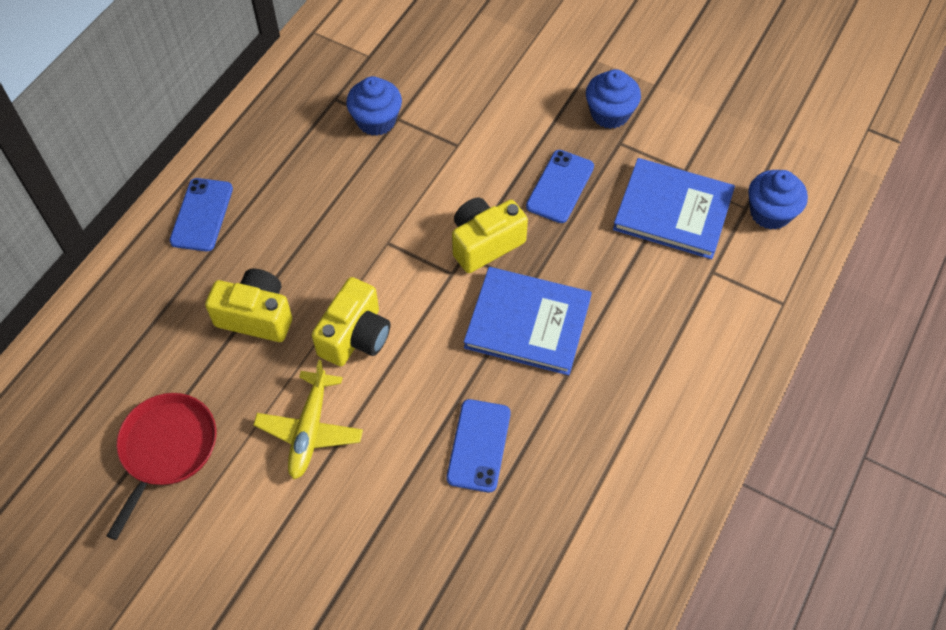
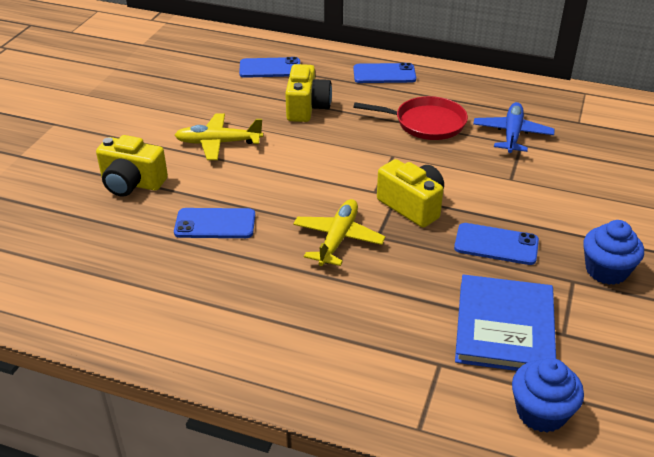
camera: 80 degrees right, 20 degrees down
red pan [107,393,216,540] -> red pan moved to [354,96,468,140]
yellow camera [312,277,390,366] -> yellow camera moved to [96,135,168,197]
blue cupcake [346,76,402,136] -> blue plane [473,102,555,153]
blue book [464,267,592,375] -> yellow plane [293,199,386,266]
none -> blue phone [239,57,300,78]

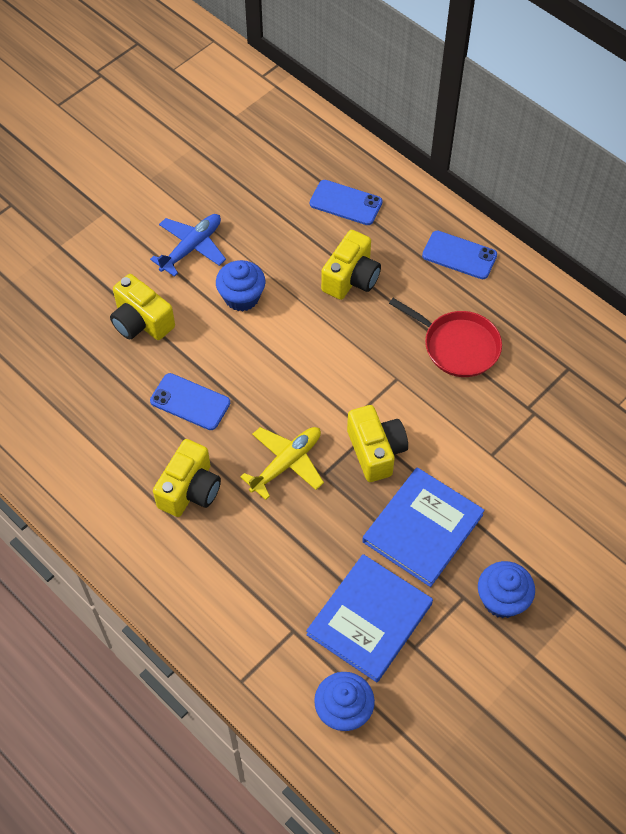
camera: 25 degrees right, 20 degrees up
yellow plane [175,114,263,160] -> blue cupcake [216,260,266,312]
blue phone [454,223,539,265] -> blue book [362,467,485,587]
blue plane [473,102,555,153] -> blue plane moved to [150,214,226,277]
none -> yellow camera [153,439,221,517]

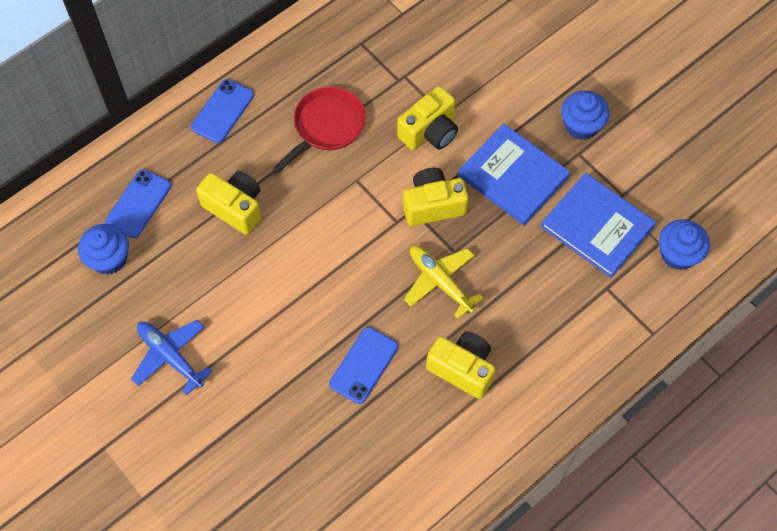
camera: 85 degrees left, 5 degrees up
yellow camera [110,274,175,340] -> yellow camera moved to [397,86,458,150]
blue cupcake [216,260,266,312] -> blue cupcake moved to [78,224,129,275]

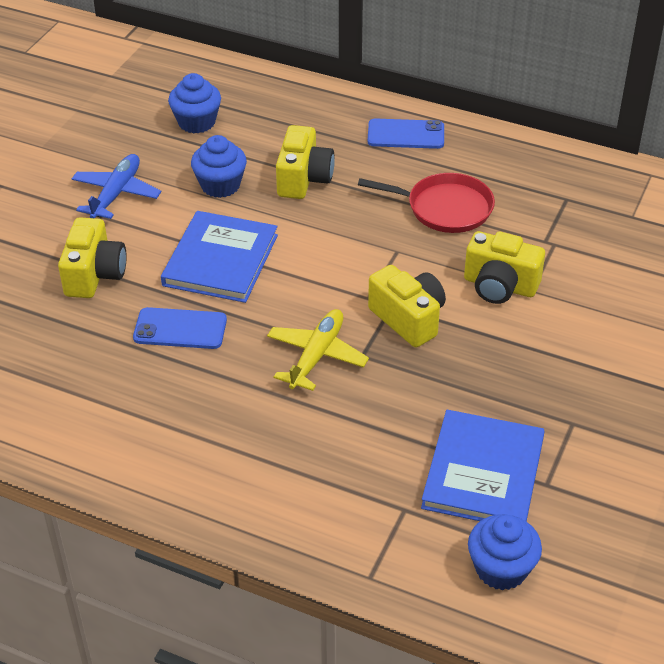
camera: 65 degrees right, 20 degrees down
blue phone [105,169,171,238] -> none
yellow camera [426,331,495,399] -> yellow camera moved to [58,217,127,298]
blue book [458,124,570,225] -> blue book moved to [161,211,278,303]
blue cupcake [561,91,610,140] -> blue cupcake moved to [191,135,247,198]

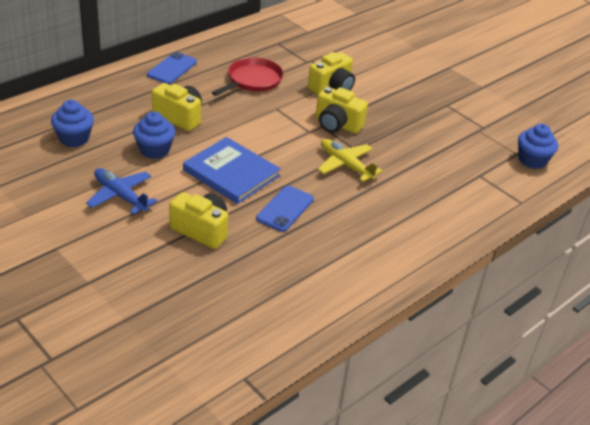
camera: 70 degrees left, 5 degrees down
yellow camera [368,265,446,347] -> yellow camera turned 135 degrees counterclockwise [316,87,368,133]
blue book [421,410,545,522] -> none

